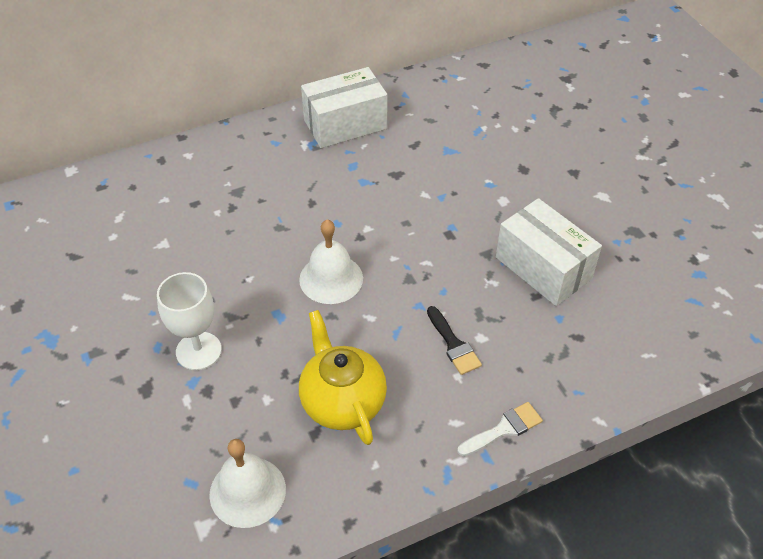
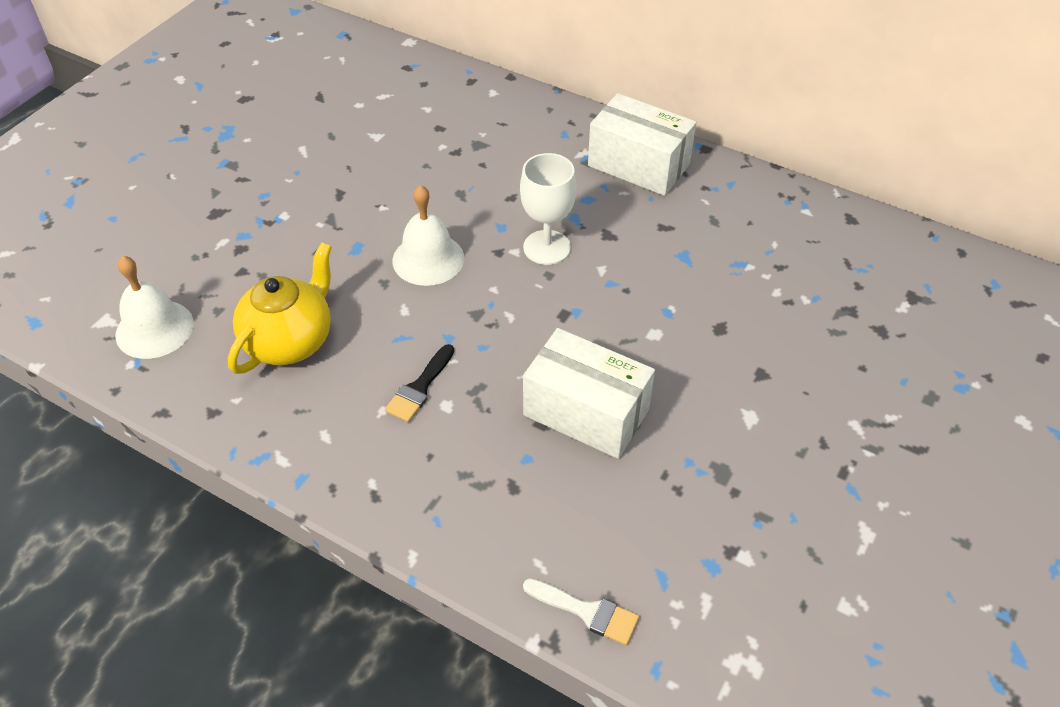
camera: 55 degrees right, 0 degrees up
white goblet [157,272,222,370] -> white goblet moved to [520,153,577,265]
white brush [457,402,543,456] -> white brush moved to [523,578,639,645]
white box [496,198,602,306] -> white box turned 75 degrees counterclockwise [523,328,655,459]

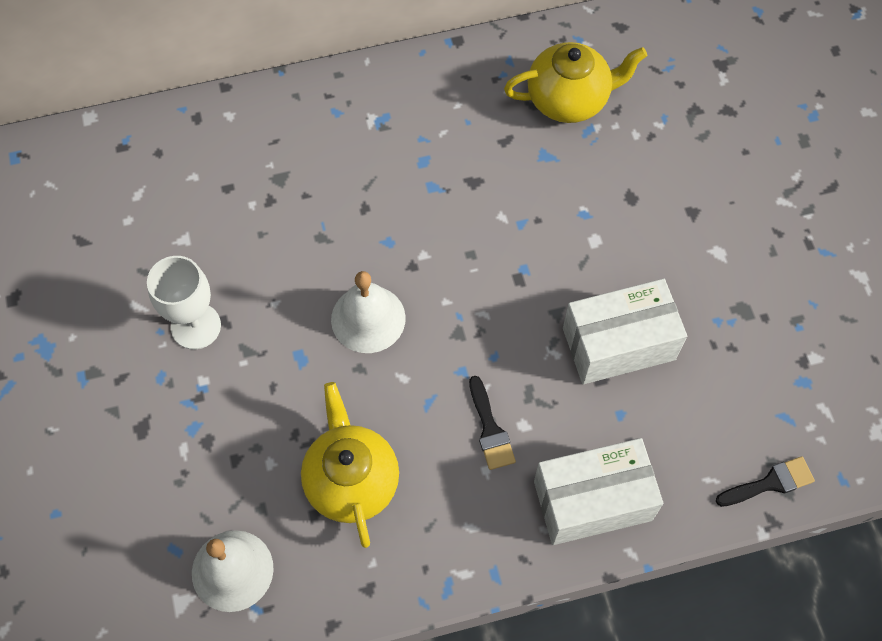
camera: 45 degrees left, 15 degrees up
white goblet [520,153,577,265] -> white goblet moved to [147,256,221,349]
white brush [523,578,639,645] -> black brush [716,456,815,507]
white box [588,93,696,196] -> white box moved to [534,438,664,545]
none -> yellow teapot [504,42,647,123]

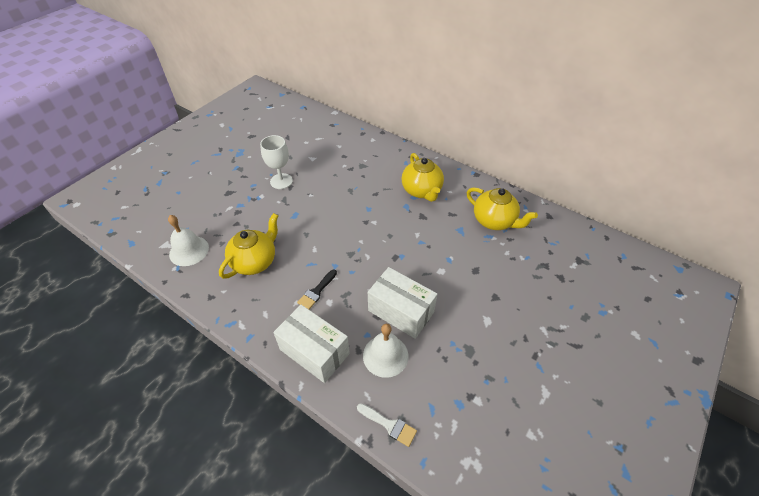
camera: 50 degrees right, 15 degrees down
white bell [331,271,406,353] -> white bell moved to [363,324,409,378]
black brush [716,456,815,507] -> white brush [357,403,417,447]
none -> yellow teapot [402,153,444,202]

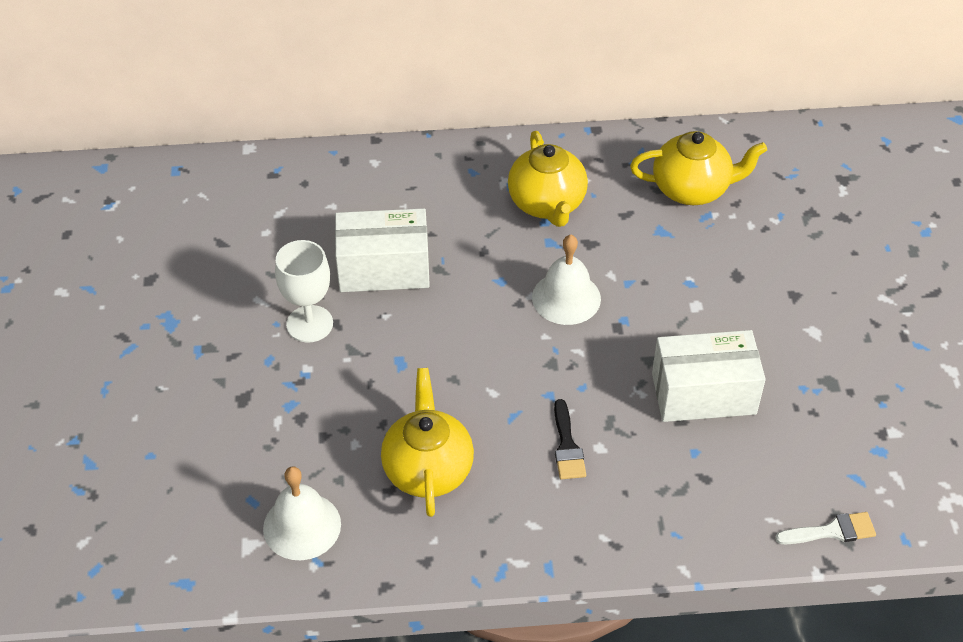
camera: 40 degrees left, 0 degrees up
white box [273,305,350,383] -> white box moved to [335,208,430,292]
white bell [363,324,409,378] -> white bell moved to [532,235,601,325]
yellow teapot [402,153,444,202] -> yellow teapot turned 45 degrees clockwise [508,131,588,227]

